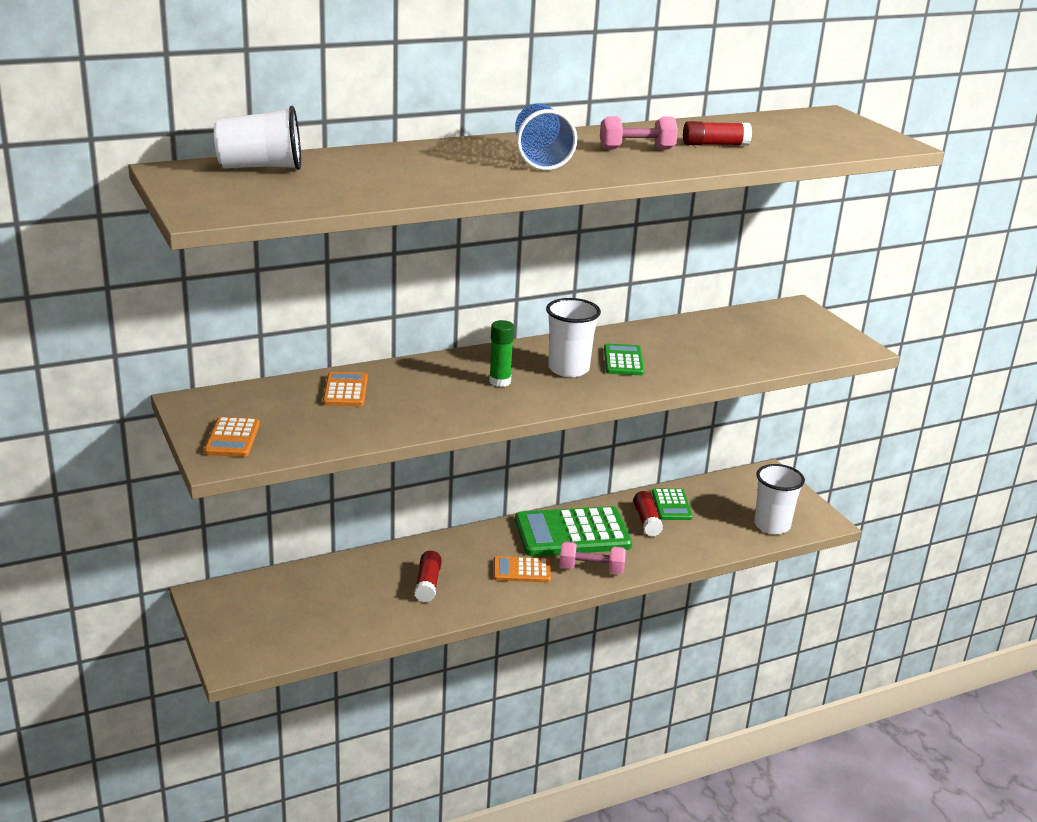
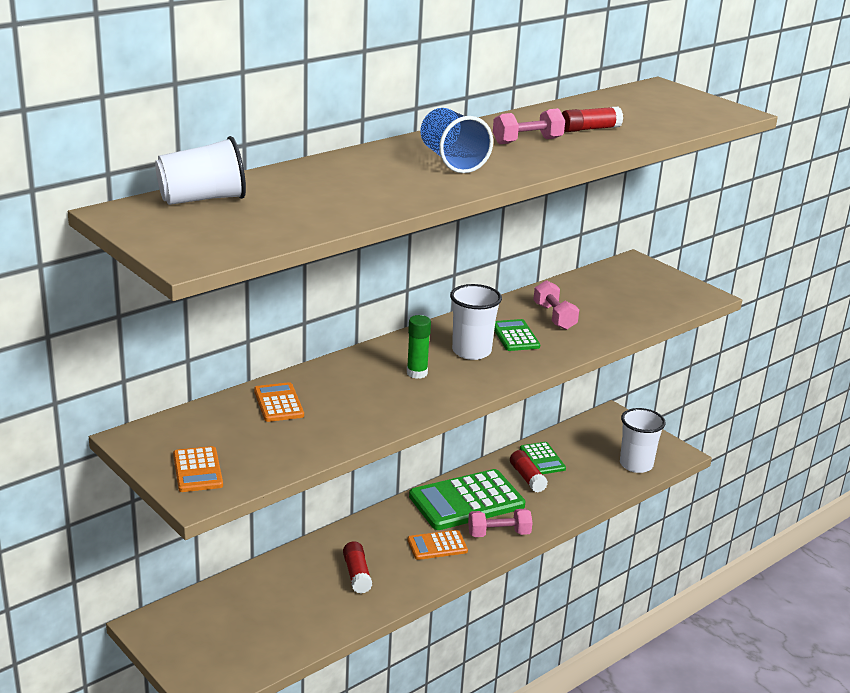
camera: 15 degrees left, 0 degrees up
none -> pink dumbbell [533,280,579,330]

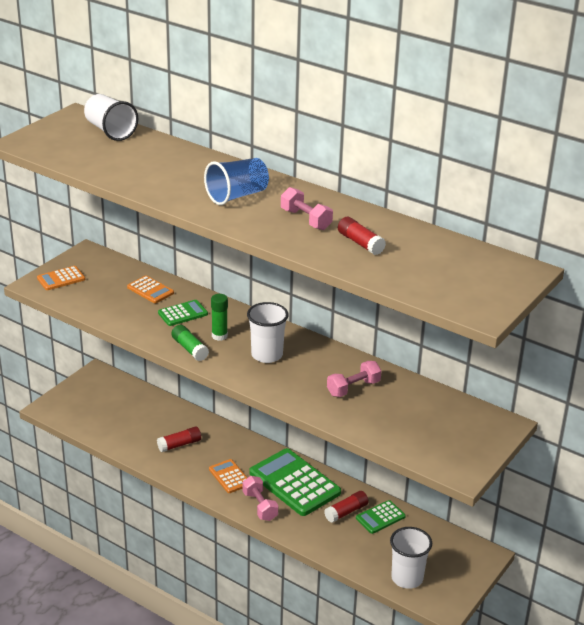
camera: 75 degrees right, 5 degrees up
orange calculator [254,382,304,422] -> orange calculator turned 75 degrees clockwise [127,276,174,303]
green calculator [494,319,540,351] -> green calculator moved to [158,300,208,326]
none -> green glue stick [171,325,209,361]

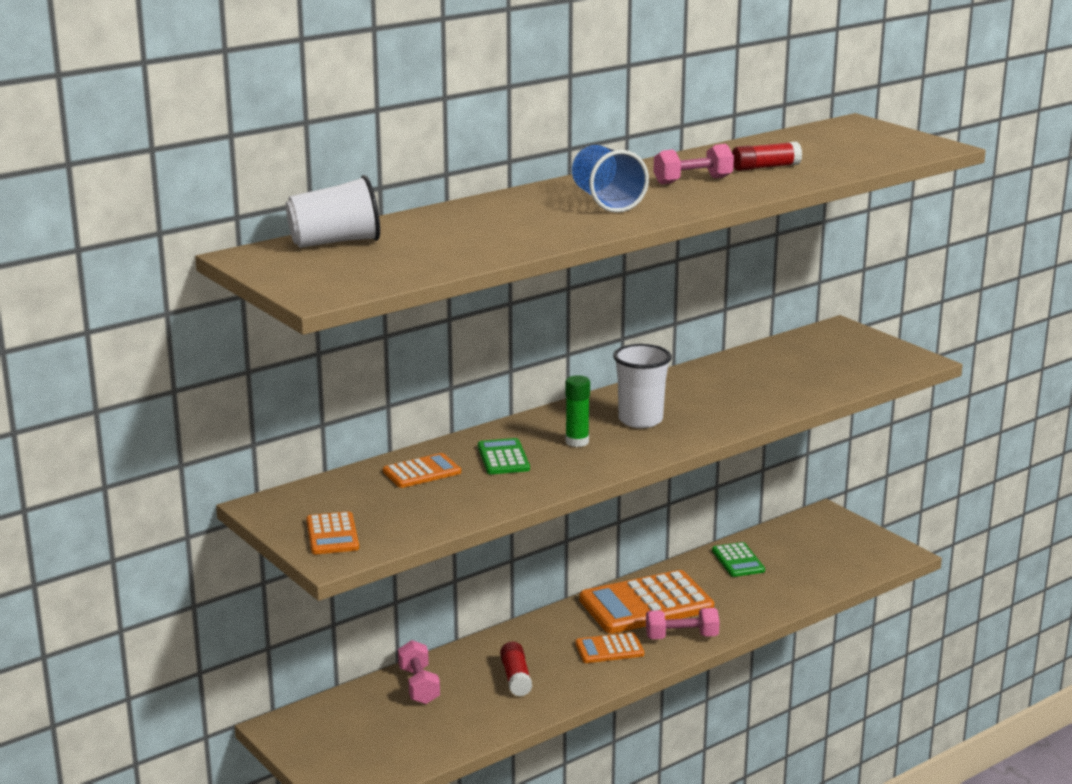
camera: 70 degrees left, 10 degrees down
green glue stick [171,325,209,361] -> none
green calculator [249,448,341,516] -> orange calculator [579,570,714,634]
red glue stick [324,491,368,523] -> none
pink dumbbell [327,361,381,397] -> pink dumbbell moved to [398,640,440,704]
white cup [390,527,432,589] -> none

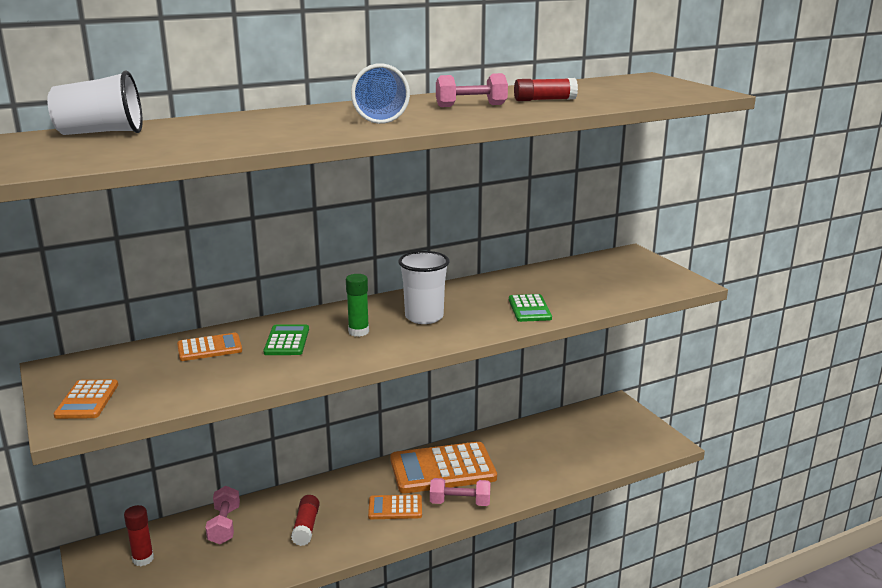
camera: 10 degrees right, 0 degrees up
green calculator [712,542,765,577] -> green calculator moved to [509,294,552,322]
none -> red glue stick [124,505,154,566]

